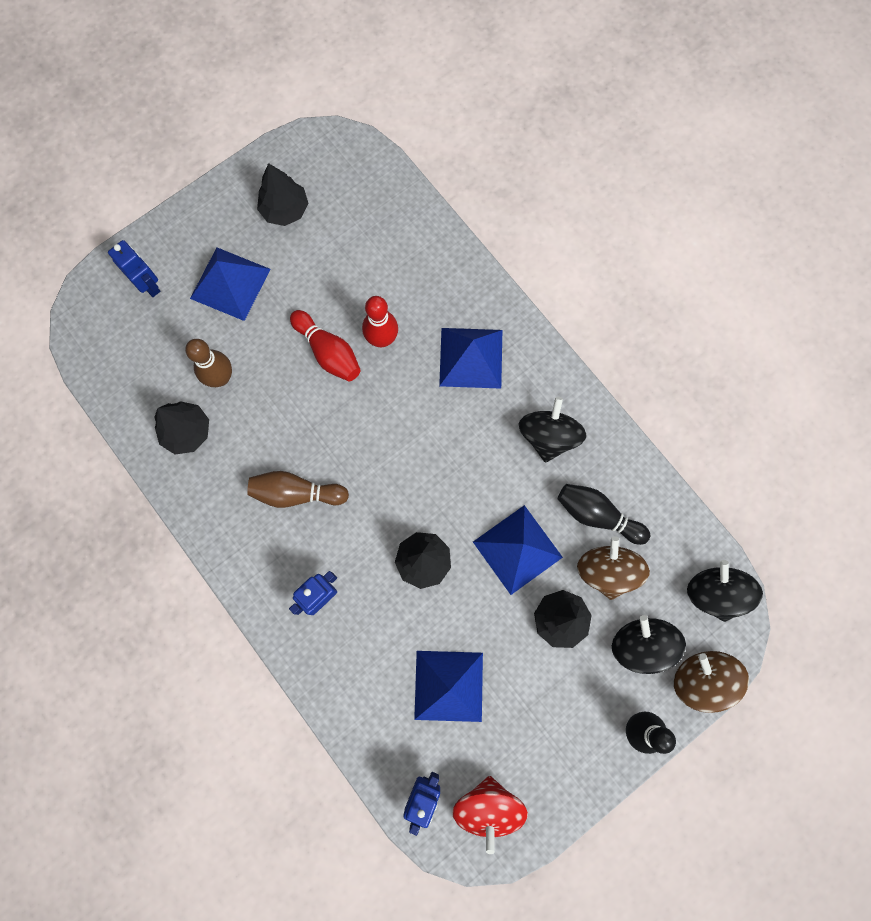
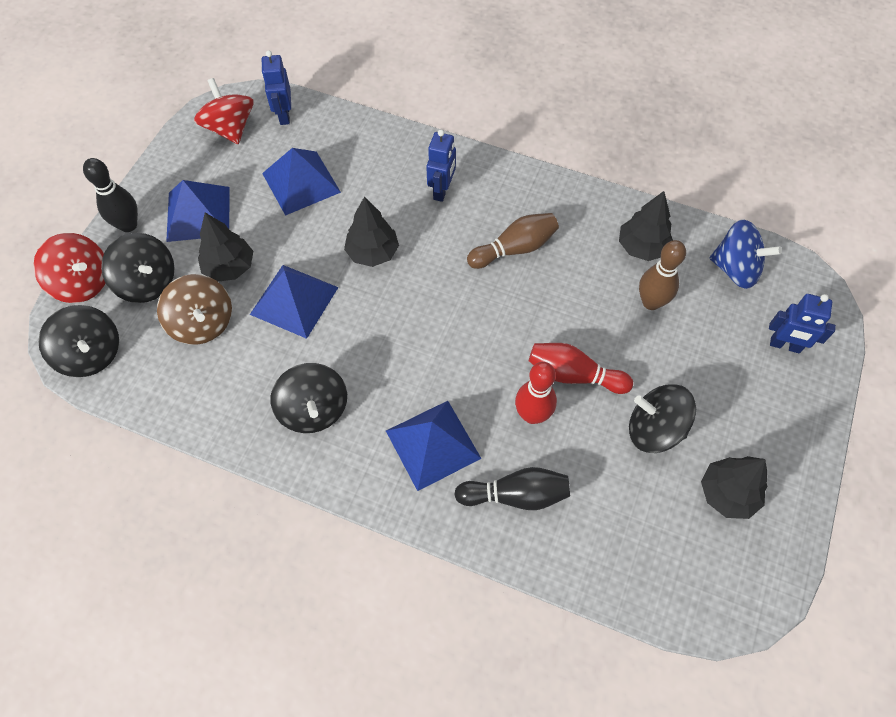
camera: 150 degrees right, 15 degrees down
blue pyramid [190,248,270,321] -> blue pyramid moved to [166,180,230,242]
black bowling pin [558,484,651,545] -> black bowling pin moved to [454,467,570,510]
brown spinning top [674,651,749,713] -> red spinning top [33,233,105,303]
none -> black spinning top [629,384,696,453]
none -> blue spinning top [710,219,782,289]

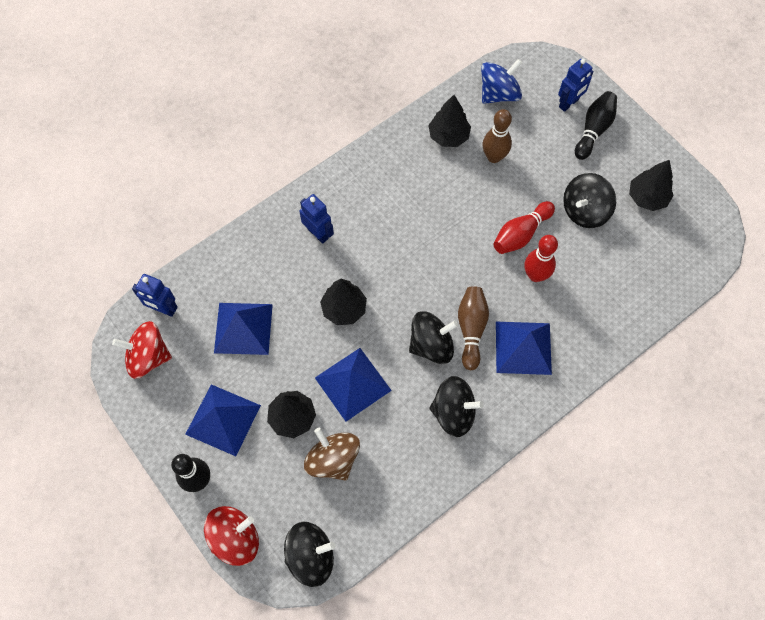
camera: 60 degrees left, 5 degrees up
black spinning top [101,233,175,303] -> black spinning top moved to [409,311,458,364]
brown spinning top [157,274,232,345] -> brown spinning top turned 120 degrees counterclockwise [304,427,360,480]
black bowling pin [454,467,570,510] -> black bowling pin moved to [575,91,617,160]
brown bowling pin [467,213,559,269] -> brown bowling pin moved to [458,286,489,371]

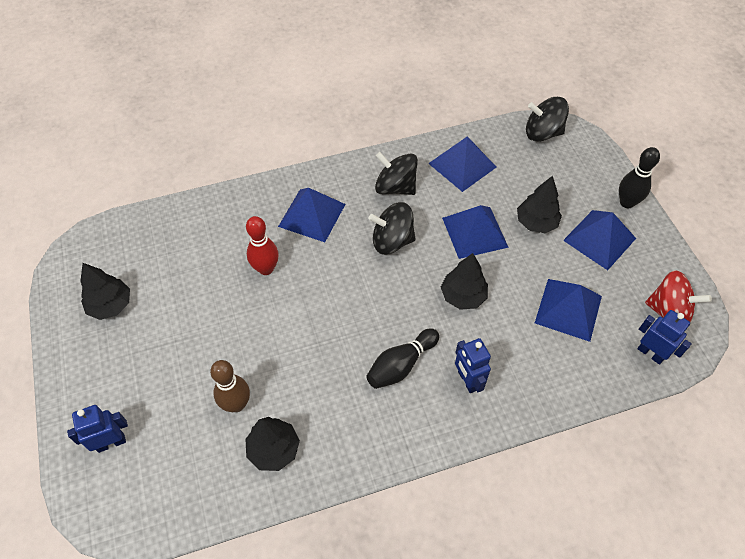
camera: 160 degrees left, 10 degrees down
red spinning top [204,506,259,566] -> none
brown spinning top [304,427,360,480] -> none
brown bowling pin [458,286,489,371] -> none
blue spinning top [481,59,522,104] -> none
red bowling pin [493,201,555,254] -> none
black spinning top [563,173,616,228] -> none
black bowling pin [575,91,617,160] -> black bowling pin moved to [366,328,439,389]
none -> blue pyramid [428,136,496,192]

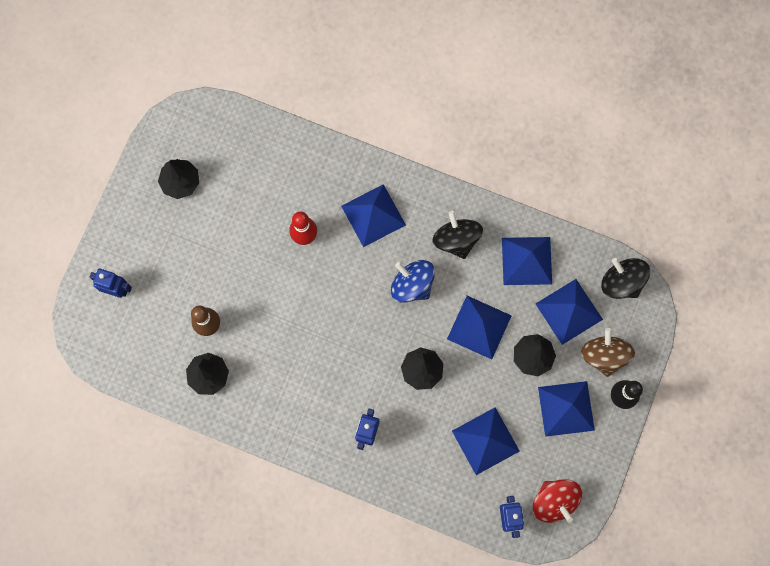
camera: 40 degrees right, 20 degrees up
black bowling pin [366,328,439,389] -> none
black spinning top [369,202,416,255] -> blue spinning top [391,260,435,303]
none -> blue pyramid [536,279,603,345]
none -> brown spinning top [581,328,635,377]

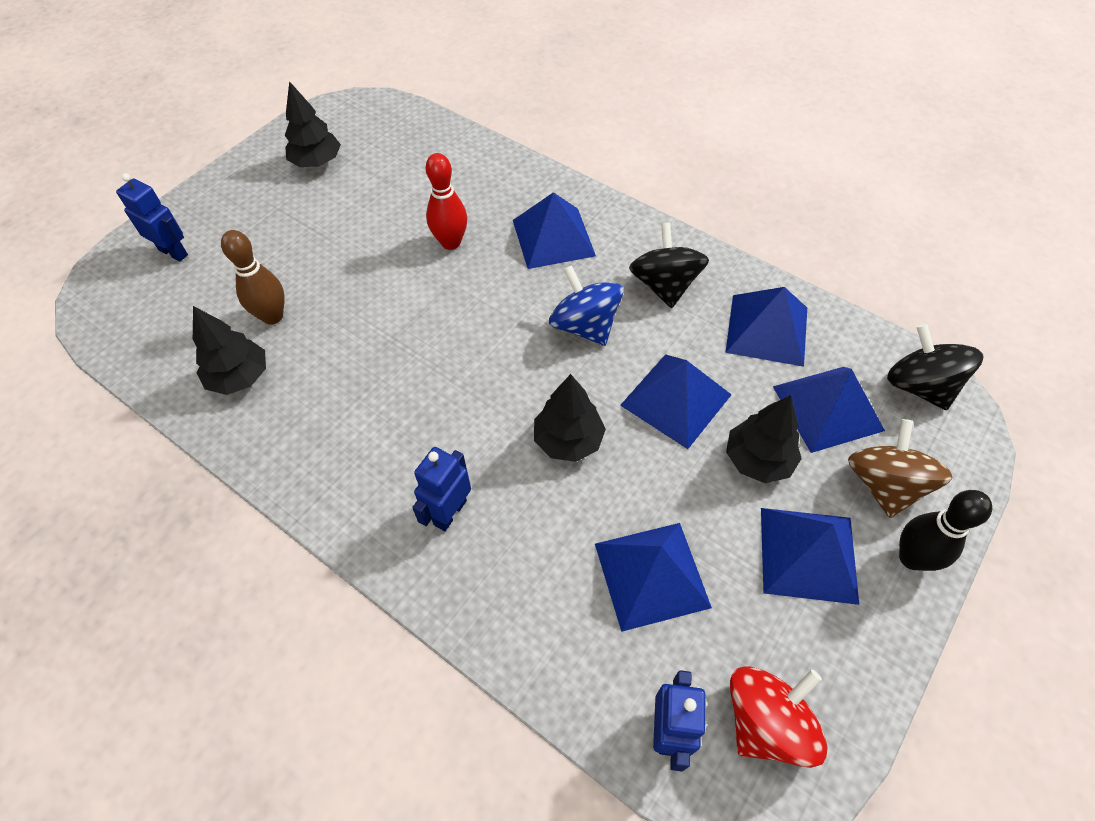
camera: 15 degrees right, 20 degrees down
red spinning top [533,479,582,523] -> red spinning top turned 120 degrees counterclockwise [730,666,828,768]

